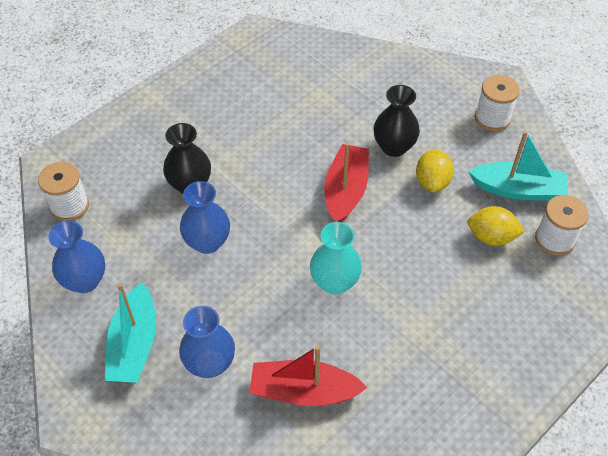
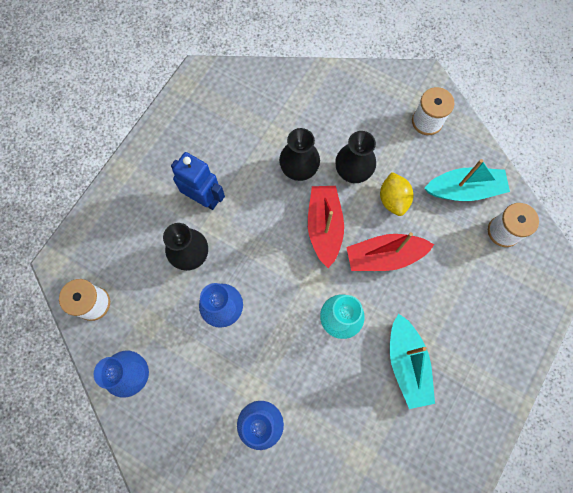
camera: 15 degrees left, 20 degrees up
turquoise boat [105,283,156,383] -> turquoise boat moved to [390,314,435,409]
red boat [249,345,367,406] -> red boat moved to [346,232,434,271]
yellow lemon [467,206,525,246] -> none
none -> blue robot [171,152,225,210]
none -> black vase [279,128,320,181]

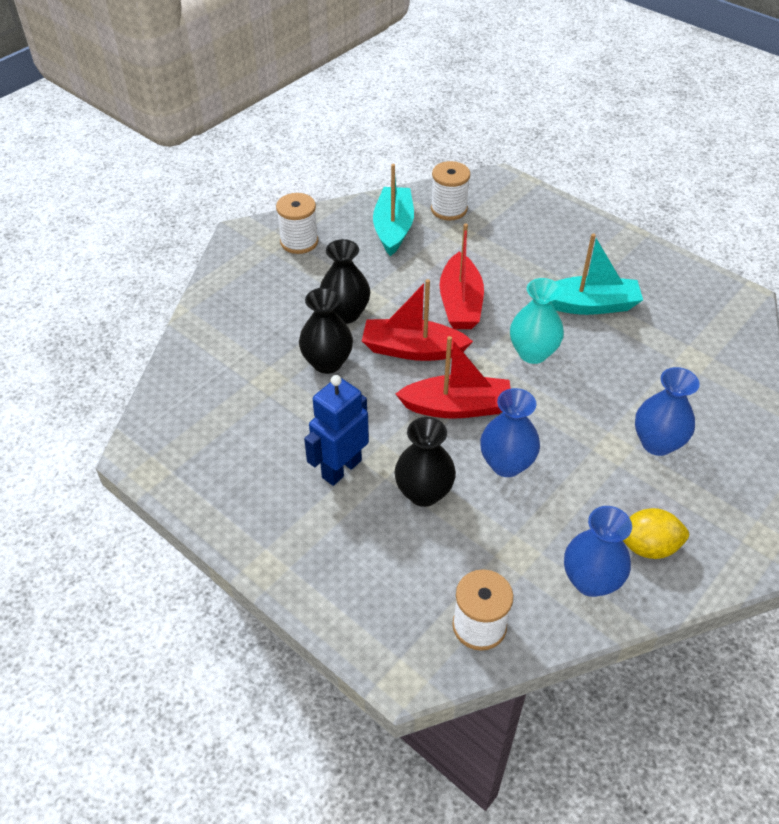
camera: 80 degrees left, 25 degrees down
yellow lemon [380,172,413,216] -> yellow lemon moved to [623,508,689,559]
none -> red boat [396,336,511,419]

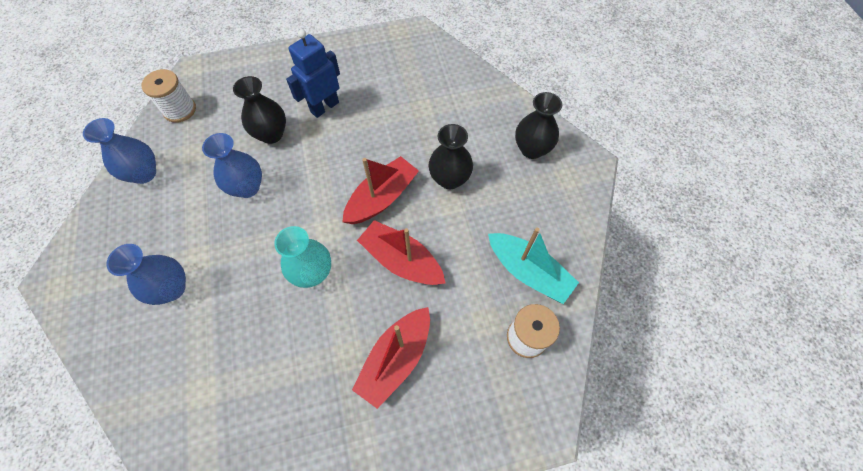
camera: 125 degrees right, 15 degrees up
white spool [276,193,318,254] -> none
black vase [299,288,353,374] -> black vase moved to [515,92,562,159]
blue robot [304,375,369,486] -> blue robot turned 120 degrees counterclockwise [286,30,340,118]
red boat [396,336,511,419] -> red boat moved to [352,307,430,409]
turquoise boat [552,233,643,315] -> none
yellow lemon [623,508,689,559] -> none

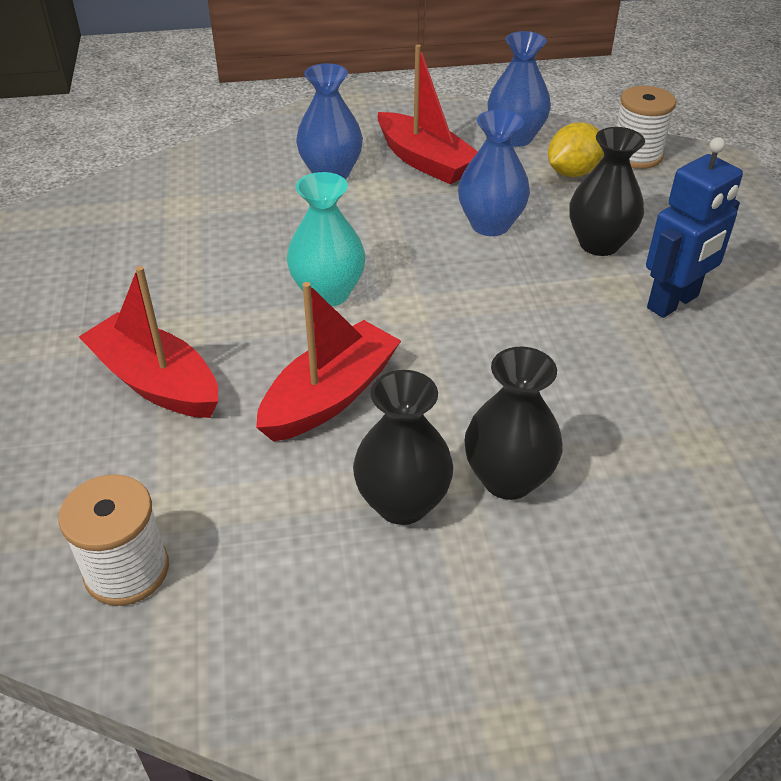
camera: 95 degrees right, 20 degrees down
blue robot [286,30,340,118] -> blue robot turned 90 degrees clockwise [646,137,743,318]
red boat [343,156,419,224] -> red boat moved to [378,44,478,184]
turquoise boat [488,227,579,304] -> none
black vase [515,92,562,159] -> black vase moved to [353,370,453,525]
none -> yellow lemon [548,122,604,177]

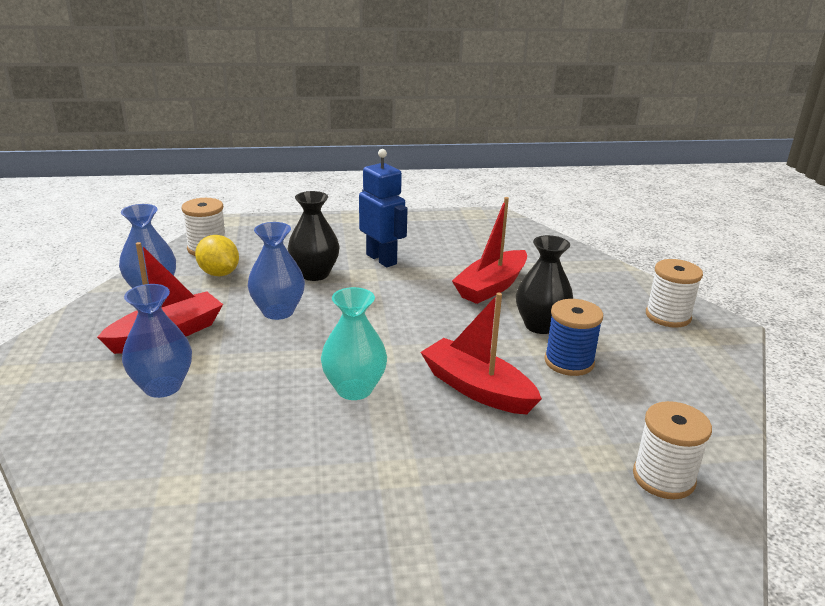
camera: 90 degrees left, 15 degrees down
red boat [79,266,218,418] -> red boat moved to [452,197,527,304]
black vase [353,370,453,525] -> blue spool [544,299,603,376]
none -> white spool [646,259,703,328]

